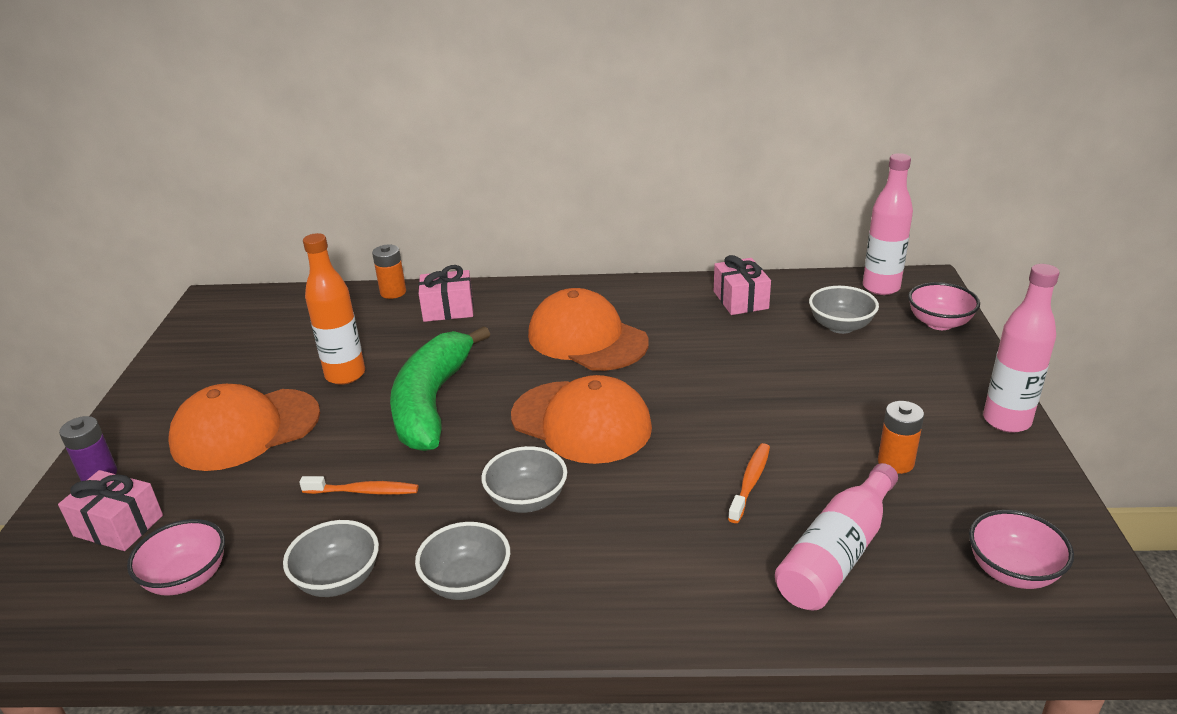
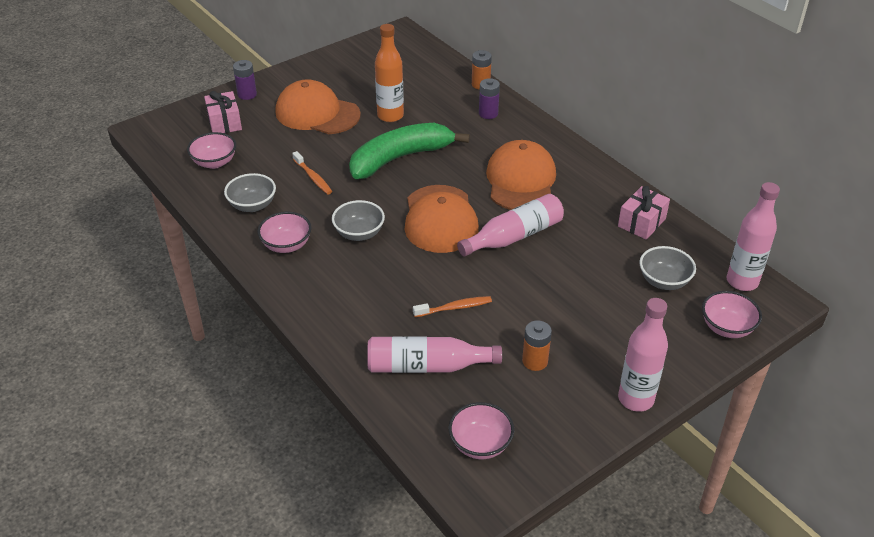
camera: 50 degrees right, 10 degrees up
grey bowl [415,522,510,600] -> pink bowl [257,212,312,253]
pink gift [419,265,474,322] -> purple battery [479,78,500,119]
none -> pink bottle [457,194,564,257]

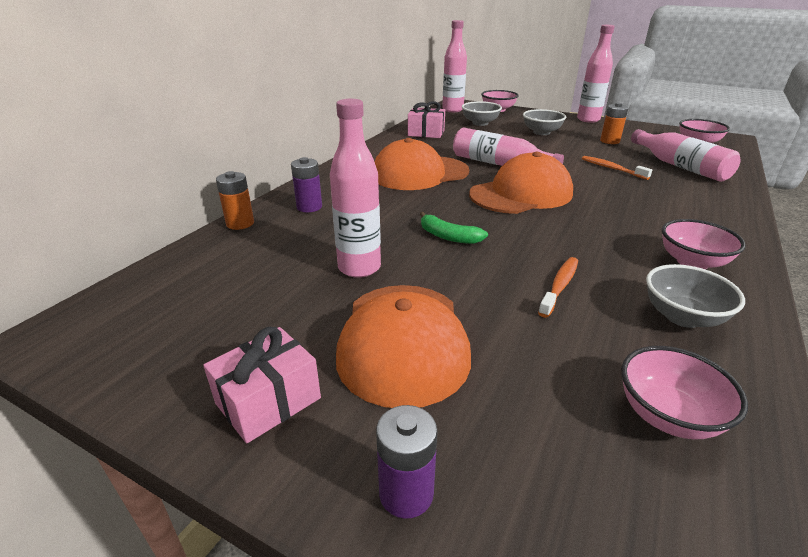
camera: 115 degrees left, 10 degrees down
pink gift [204,91,242,133] -> pink gift moved to [203,327,321,443]
grey bowl [332,200,385,241] -> grey bowl moved to [523,109,566,135]
green banana [349,123,470,179] -> green banana [420,212,488,244], size x0.44
orange bottle [375,24,404,122] -> pink bottle [330,99,381,278]

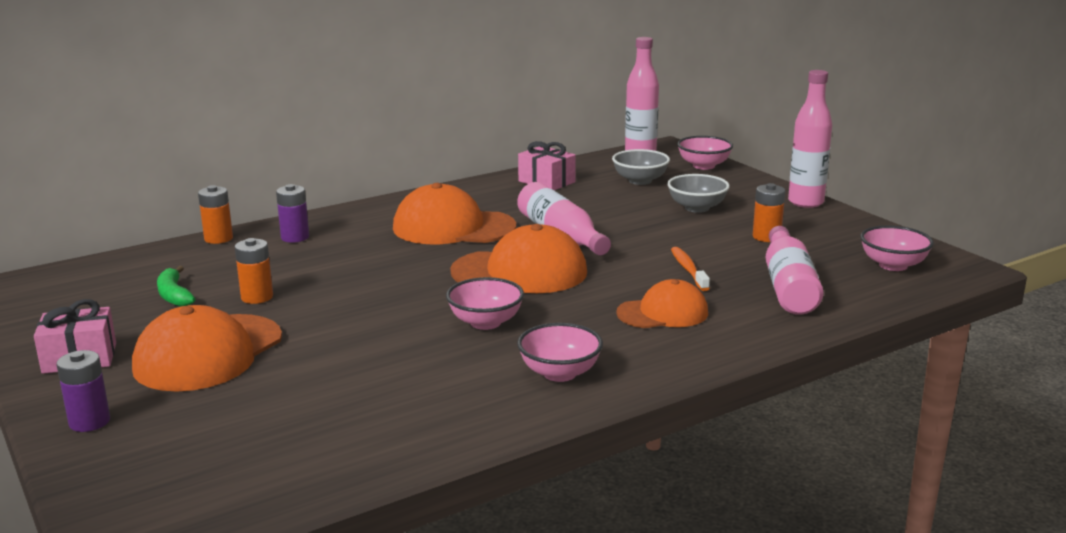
camera: 30 degrees right, 10 degrees down
pink bottle [330,99,381,278] -> orange battery [235,238,273,304]
green banana [420,212,488,244] -> green banana moved to [157,266,195,307]
orange toothbrush [538,257,578,318] -> none
pink bowl [621,346,748,440] -> pink bowl moved to [446,277,524,330]
grey bowl [646,264,745,328] -> none
none -> orange cap [616,279,708,328]

